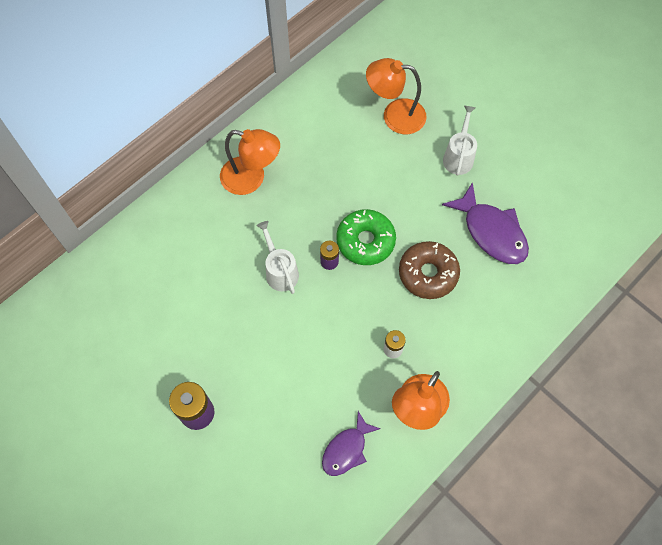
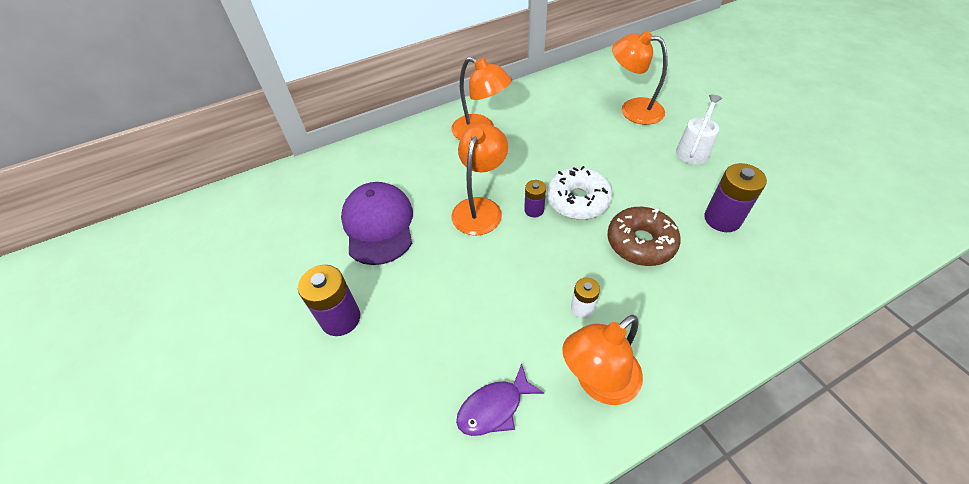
camera: 20 degrees right, 15 degrees down
white watering can [256,221,299,294] -> orange lamp [451,123,508,236]
green donut [336,209,396,265] -> white donut [546,166,612,219]
purple fish [442,182,529,264] -> purple battery [704,163,767,232]
none -> purple cap [341,182,413,265]

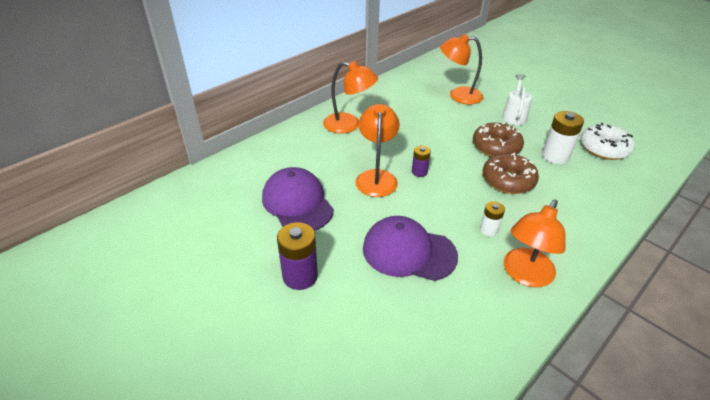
camera: 20 degrees left, 10 degrees down
purple fish [456,364,544,436] -> none
white donut [546,166,612,219] -> white donut moved to [581,123,635,160]
purple battery [704,163,767,232] -> white battery [542,111,584,164]
none -> purple cap [363,216,458,281]
none -> brown donut [473,122,524,157]

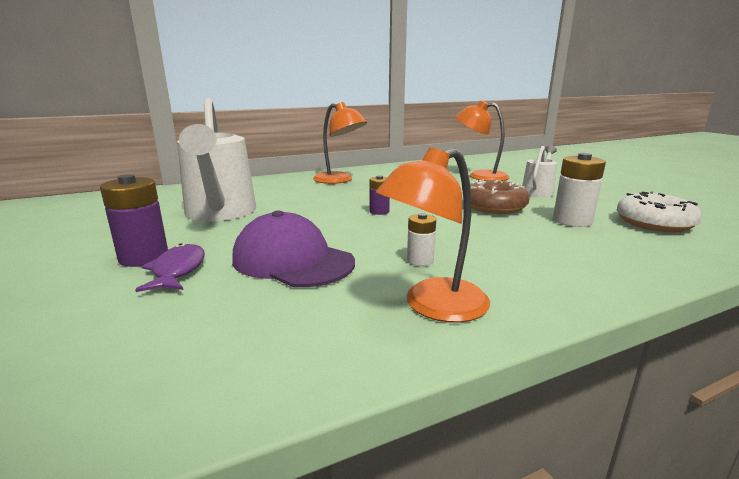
camera: 20 degrees right, 20 degrees down
purple cap [262,167,334,231] -> white watering can [177,98,256,222]
orange lamp [356,104,400,197] -> none
brown donut [483,153,539,194] -> none
none -> purple fish [135,243,205,292]

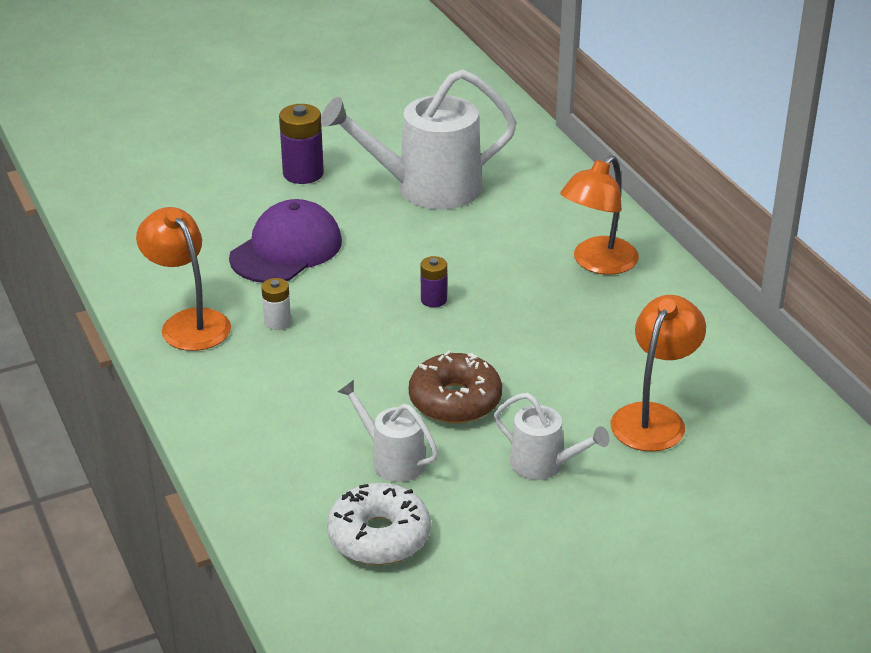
camera: 90 degrees right, 15 degrees up
purple fish [135,243,205,292] -> none
white battery [553,153,606,227] -> white watering can [338,380,439,482]

